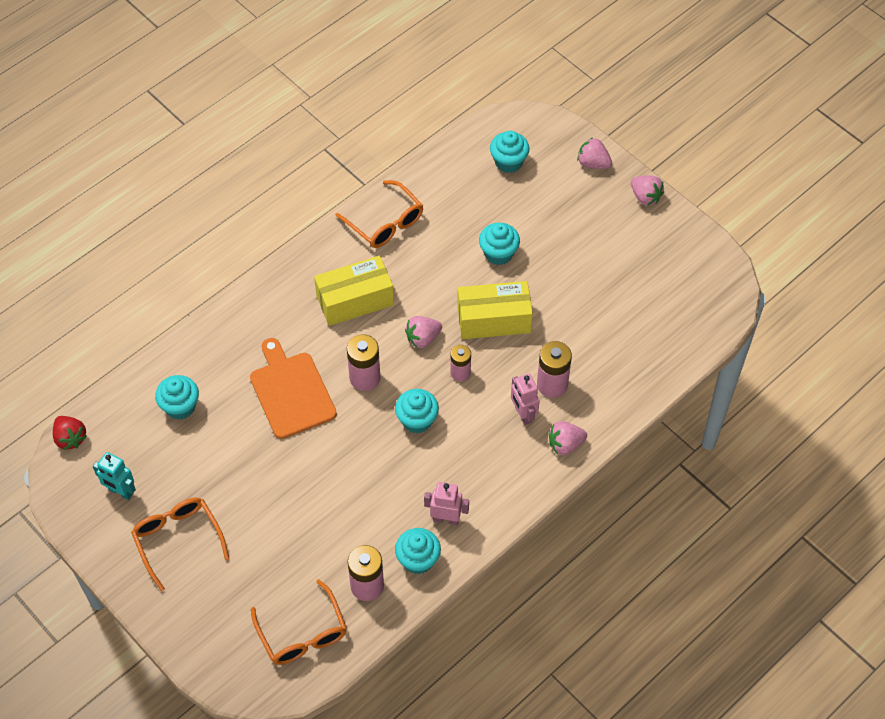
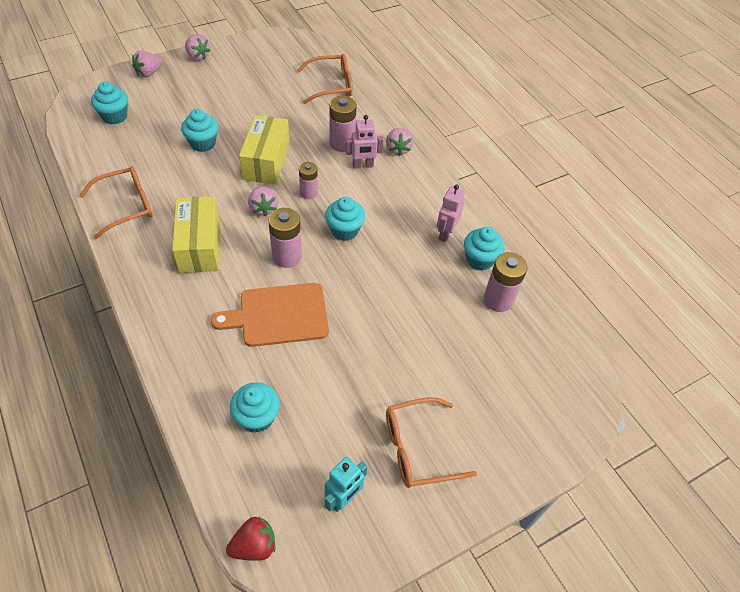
camera: 80 degrees left, 5 degrees down
orange glasses [251,579,347,665] -> orange glasses moved to [297,54,353,104]
pink strawberry [631,175,664,206] -> pink strawberry turned 75 degrees clockwise [185,34,211,61]

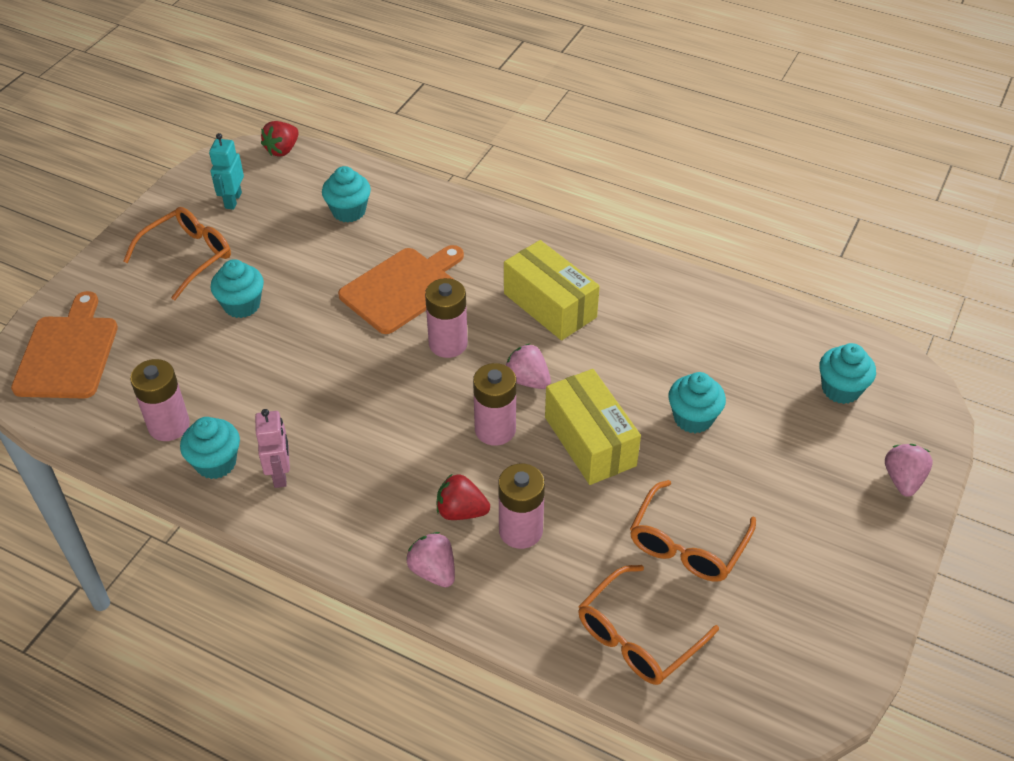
camera: 150 degrees right, 5 degrees down
orange glasses [79,167,153,239] -> orange glasses moved to [630,480,756,582]
pink strawberry [185,34,211,61] -> none
pink battery [299,162,318,199] -> pink battery [473,363,516,446], size x1.53
turquoise cupcake [325,197,365,241] -> turquoise cupcake moved to [210,259,264,318]
pink robot [346,115,383,169] -> red strawberry [437,474,490,520]
none -> orange cutting board [11,291,118,399]

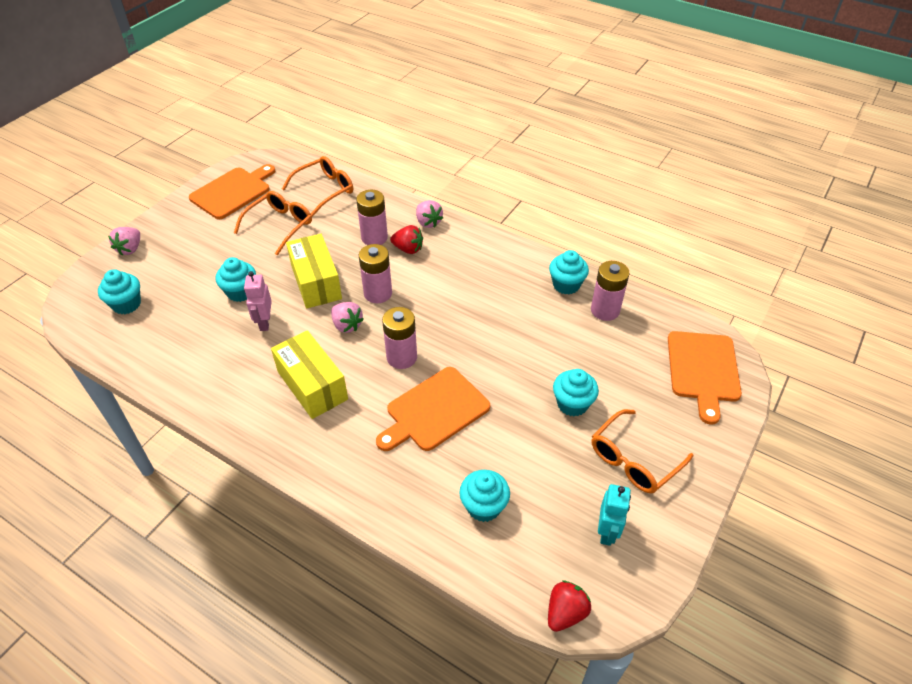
camera: 175 degrees left, 0 degrees up
pink robot [255,409,290,488] -> pink robot moved to [244,271,272,331]
none -> orange cutting board [189,164,275,219]

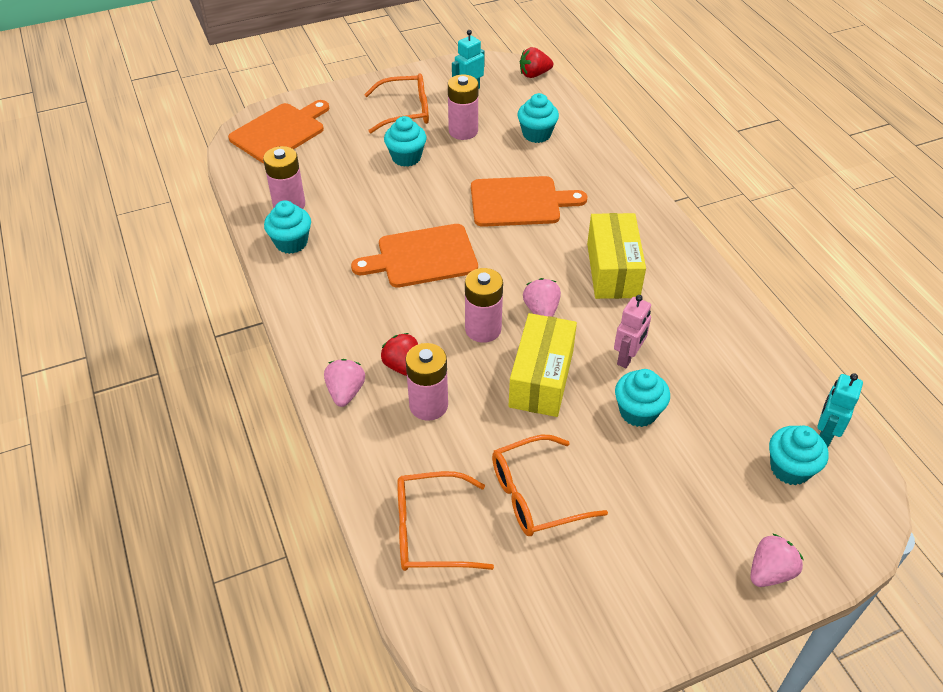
camera: 145 degrees left, 0 degrees up
orange cutting board [189,164,275,219] -> orange cutting board moved to [351,224,478,288]
pink battery [382,307,417,369] -> pink battery moved to [448,74,478,140]
none -> turquoise robot [817,373,863,448]

